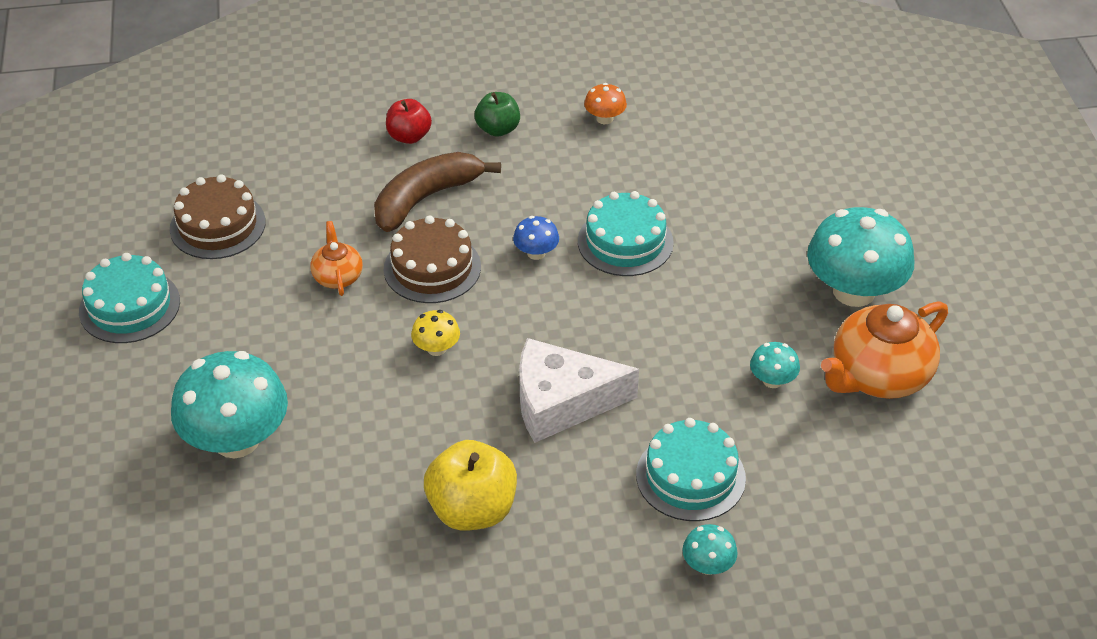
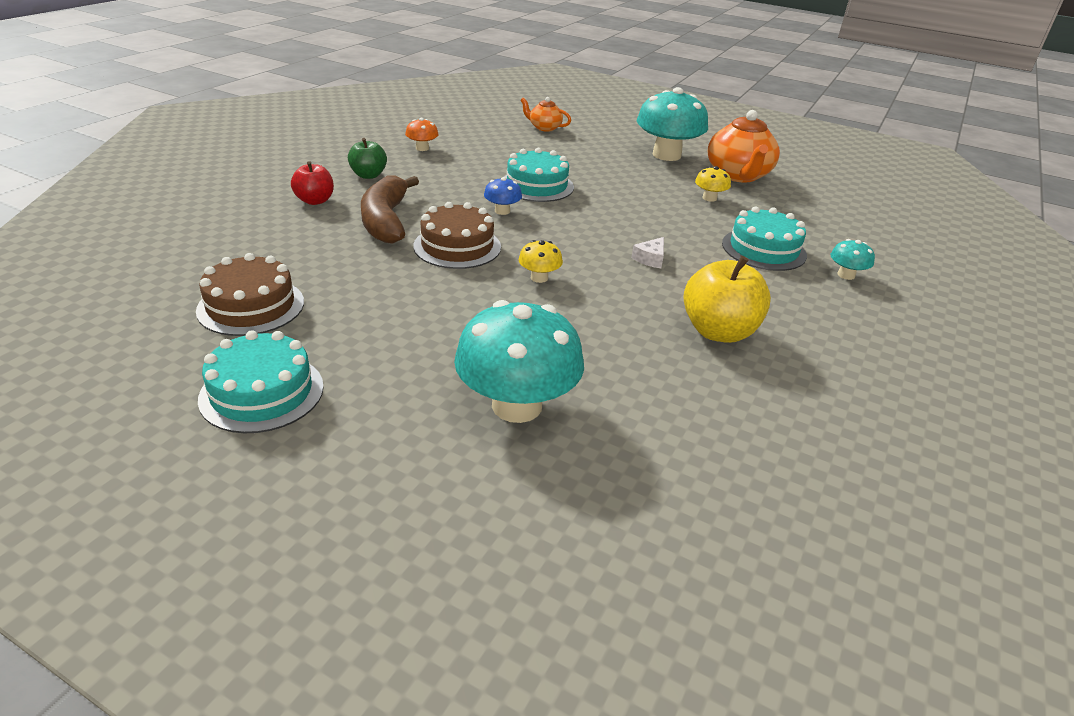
camera: 55 degrees left, 10 degrees down
orange teapot [311,221,363,296] -> orange teapot moved to [520,97,571,132]
white cheese [519,338,639,443] -> white cheese [632,237,664,268], size x0.40
turquoise mushroom [750,342,800,388] -> yellow mushroom [695,166,731,202]

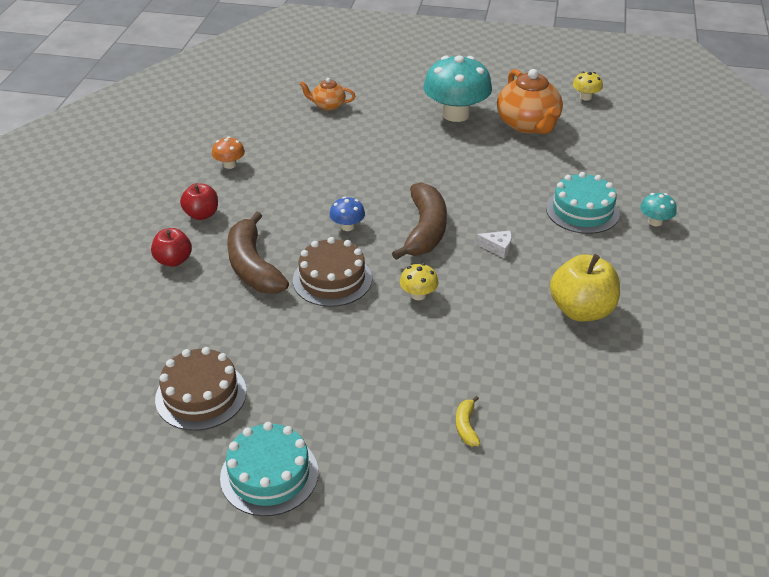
camera: 15 degrees left, 5 degrees up
green apple [348,138,387,179] -> red apple [180,183,218,220]
turquoise mushroom [454,300,584,423] -> yellow banana [456,396,480,446]
turquoise cake [504,148,574,202] -> none
white cheese [632,237,664,268] -> white cheese turned 90 degrees counterclockwise [476,231,512,258]
yellow mushroom [695,166,731,202] -> yellow mushroom moved to [573,72,603,101]
none -> brown banana [392,182,447,260]

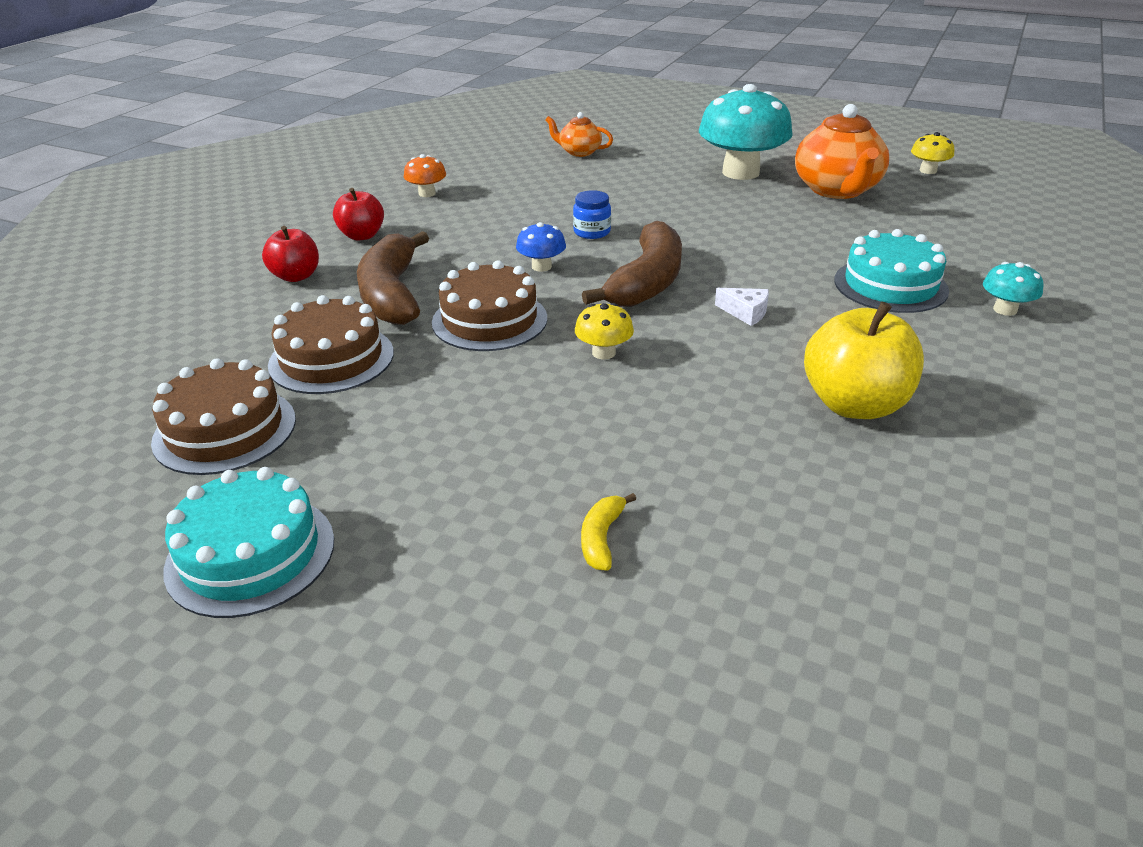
camera: 15 degrees right, 5 degrees down
none -> brown cake [268,295,394,394]
none -> blue jar [573,190,611,239]

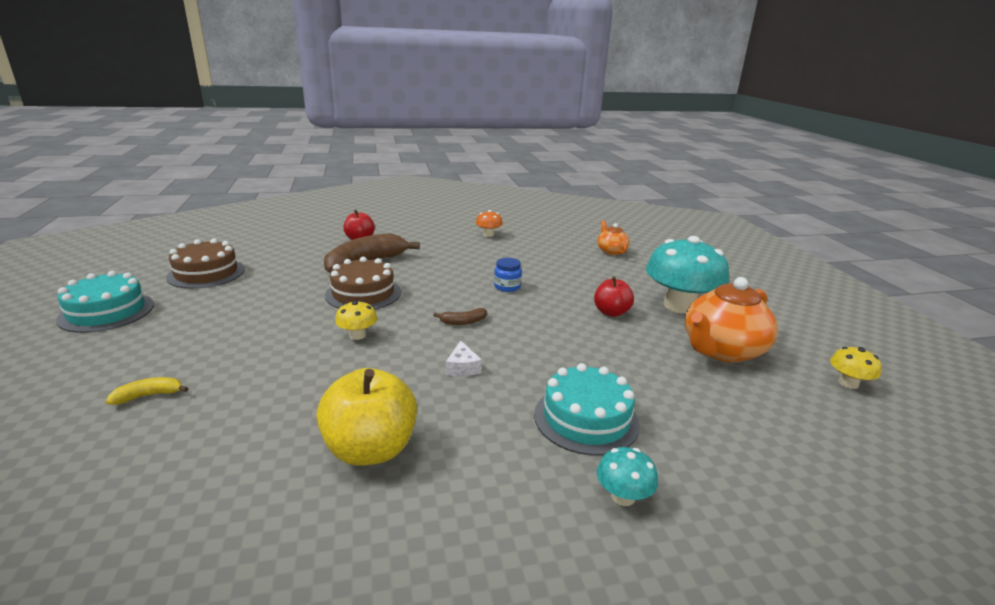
camera: 50 degrees right, 10 degrees down
brown cake [268,295,394,394] -> none
red apple [333,188,384,240] -> red apple moved to [594,276,634,317]
blue mushroom [516,222,566,272] -> none
brown banana [582,221,682,307] -> brown banana [433,308,487,325], size x0.43

